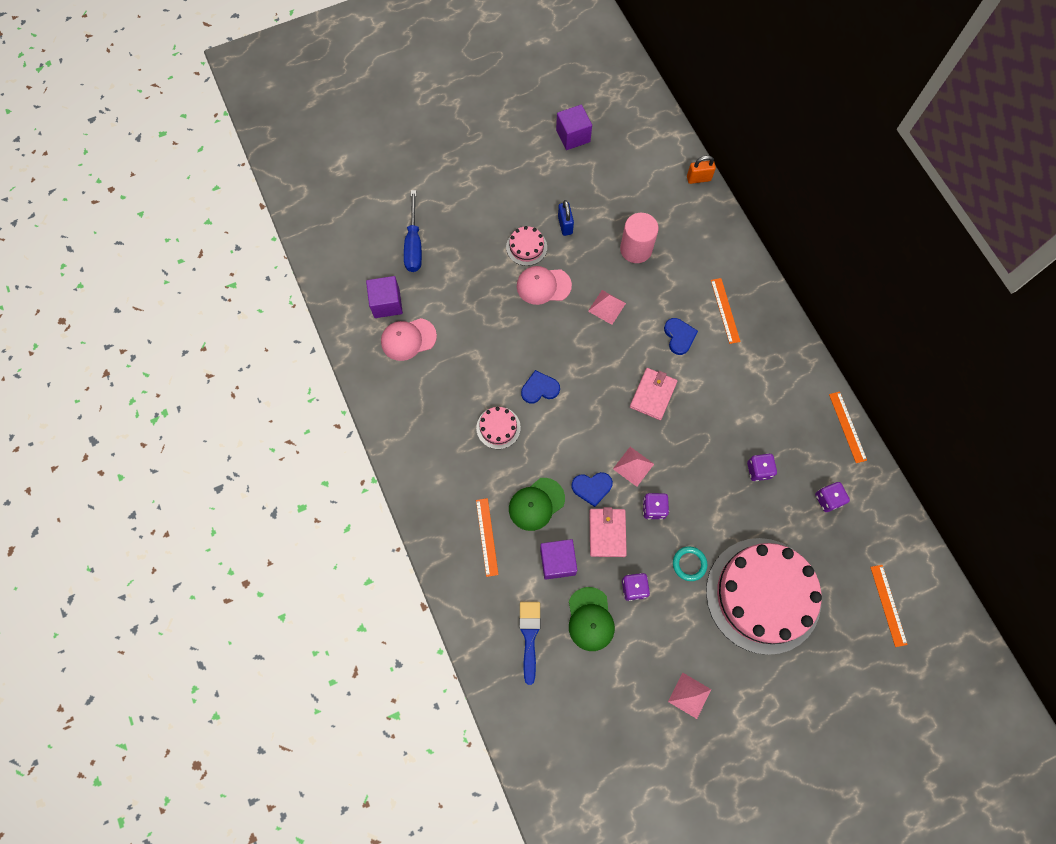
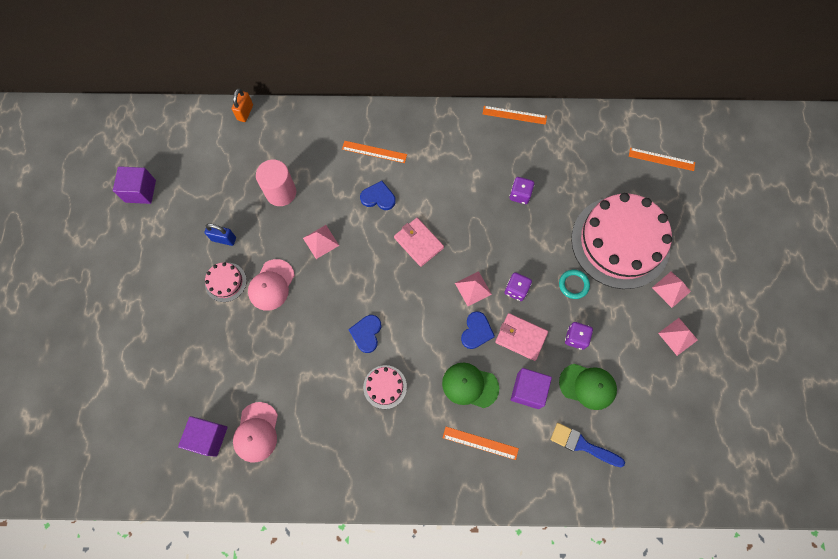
camera: 65 degrees left, 0 degrees up
blue screwdriver [404,190,422,272] -> none
green cap [509,478,565,531] -> green cap turned 120 degrees clockwise [442,363,499,408]
purple dice [815,482,850,512] -> none
none -> pink pyramid [652,272,691,308]

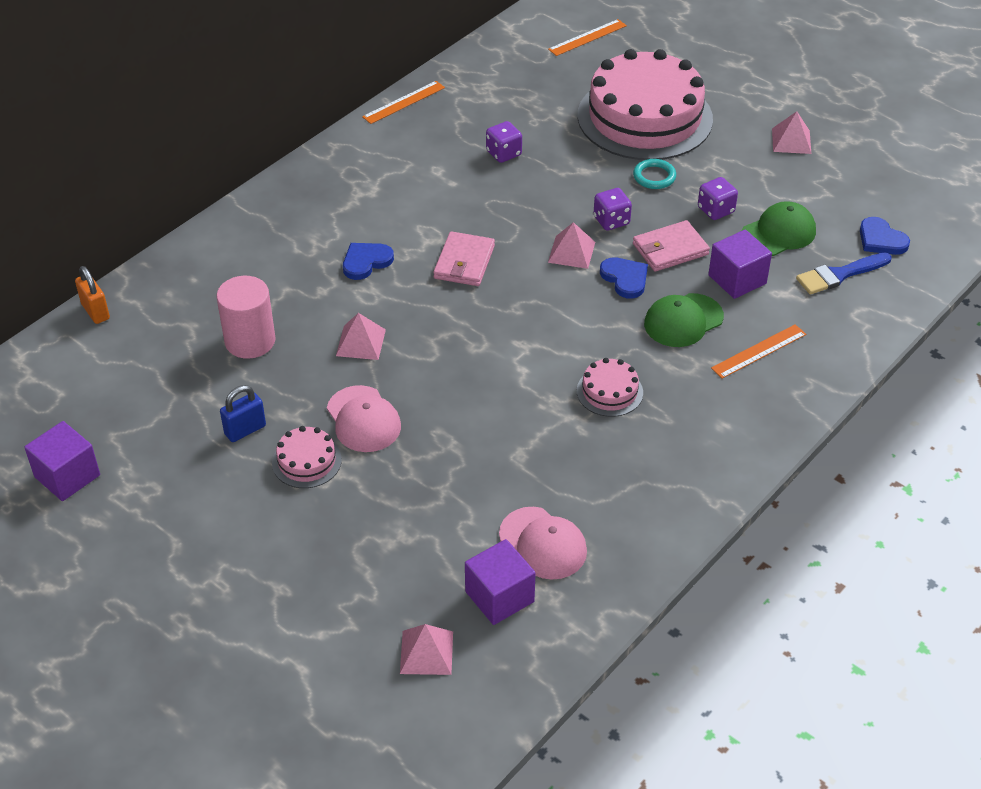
camera: 50 degrees left, 25 degrees down
orange ruler [342,141,407,163] -> none
blue heart [348,315,381,353] -> blue heart moved to [860,217,910,255]
pink wallet [394,218,444,267] -> pink wallet turned 75 degrees counterclockwise [433,231,495,286]
pink pyramid [652,272,691,308] -> pink pyramid moved to [400,624,453,675]

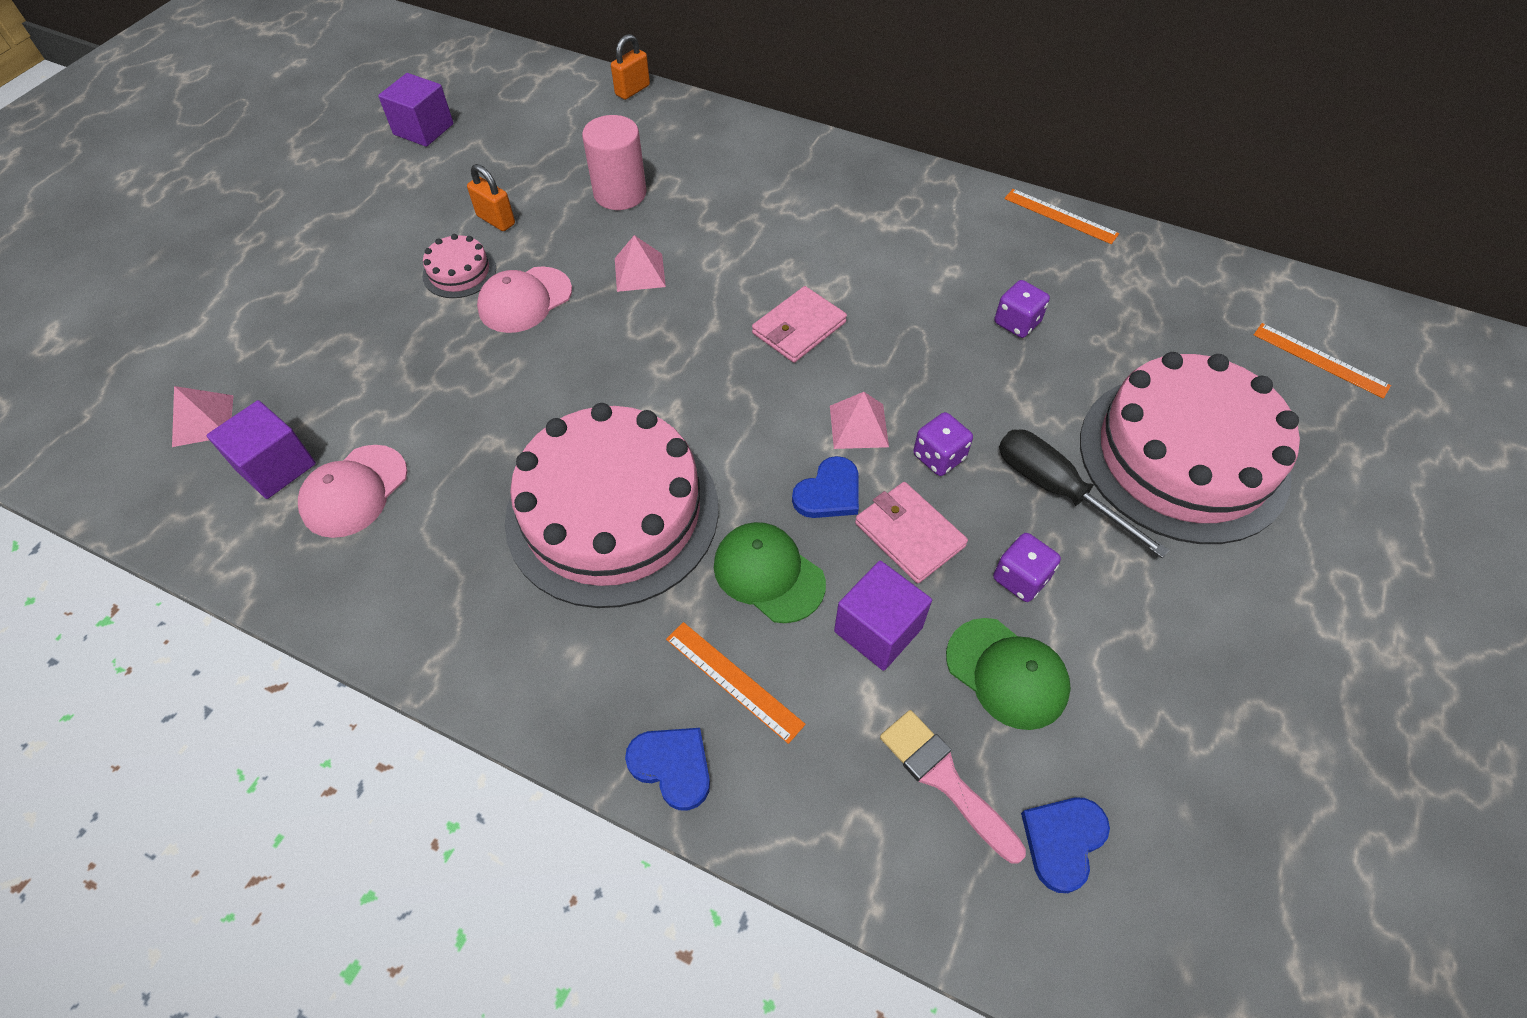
camera: 75 degrees right, 10 degrees up
blue padlock [220,385,266,442] -> orange padlock [467,164,515,231]
blue heart [343,243,394,280] -> blue heart moved to [625,728,710,811]
pink wallet [433,231,495,286] -> pink wallet turned 45 degrees counterclockwise [752,286,847,363]
pink cake [577,358,643,417] -> pink cake [505,403,719,608], size x2.42
turquoise ring [633,159,676,189] -> black screwdriver [999,429,1169,558]
pink pyramid [772,111,811,154] -> none
blue brush [796,252,892,294] -> pink brush [880,710,1026,864]

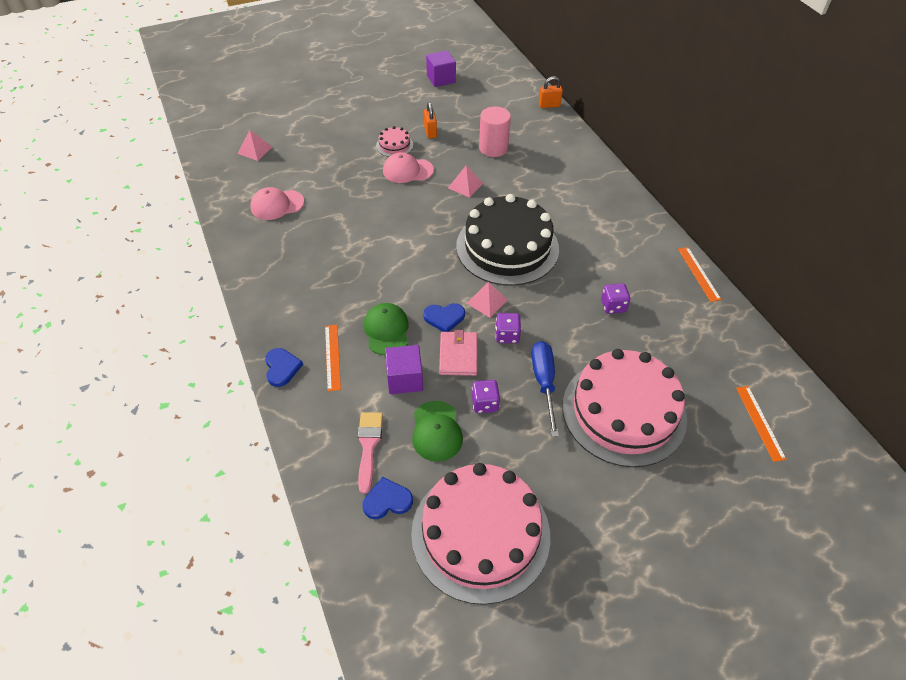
camera: 40 degrees right, 5 degrees down
purple cube [207,400,316,499] -> none
pink cake [505,403,719,608] -> pink cake moved to [411,463,550,605]
pink wallet [752,286,847,363] -> black cake [456,194,559,286]
black screwdriver [999,429,1169,558] -> blue screwdriver [532,341,559,437]

